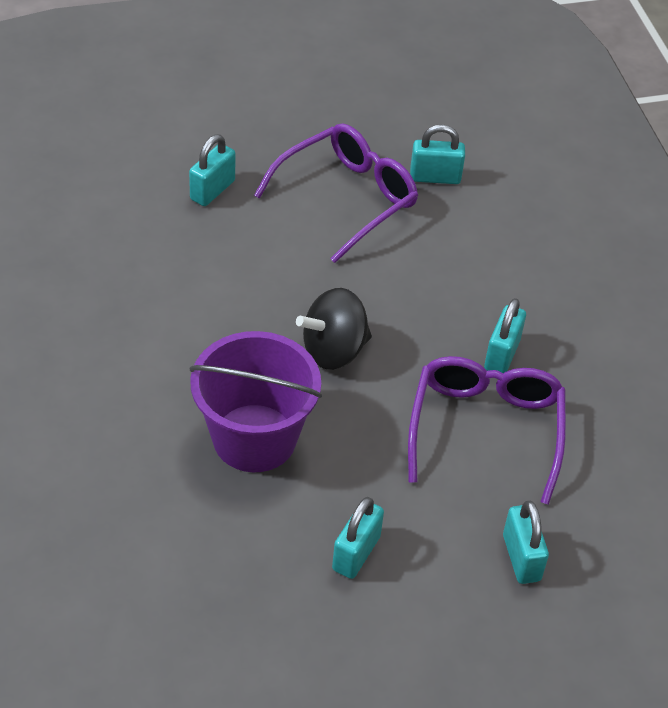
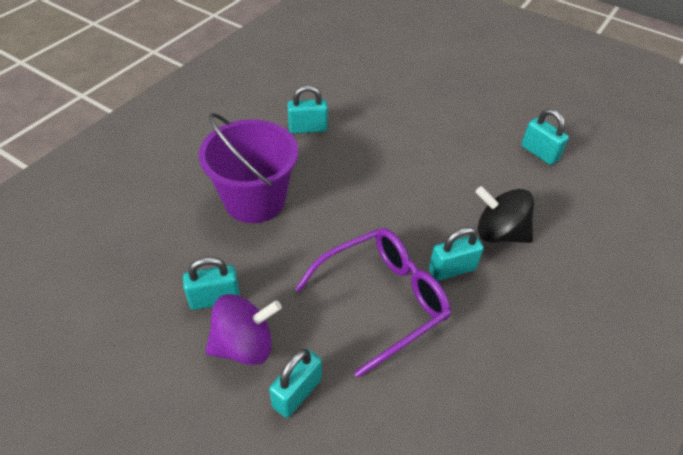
camera: 50 degrees right, 0 degrees up
turquoise padlock [189,134,235,206] -> turquoise padlock moved to [287,85,328,133]
purple glasses [254,123,418,263] -> none
black spinning top [296,288,372,370] -> black spinning top moved to [476,186,534,243]
none -> purple spinning top [205,294,282,365]

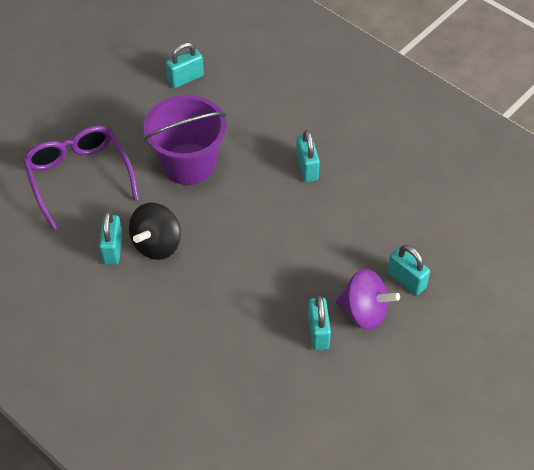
camera: 80 degrees left, 5 degrees up
purple bucket [199,113,298,223] -> purple bucket moved to [144,95,227,185]
purple spinning top [205,294,282,365] -> purple spinning top turned 120 degrees clockwise [336,269,400,330]
purple glasses [295,228,451,378] -> purple glasses moved to [23,126,139,230]
black spinning top [476,186,534,243] -> black spinning top moved to [129,203,181,260]

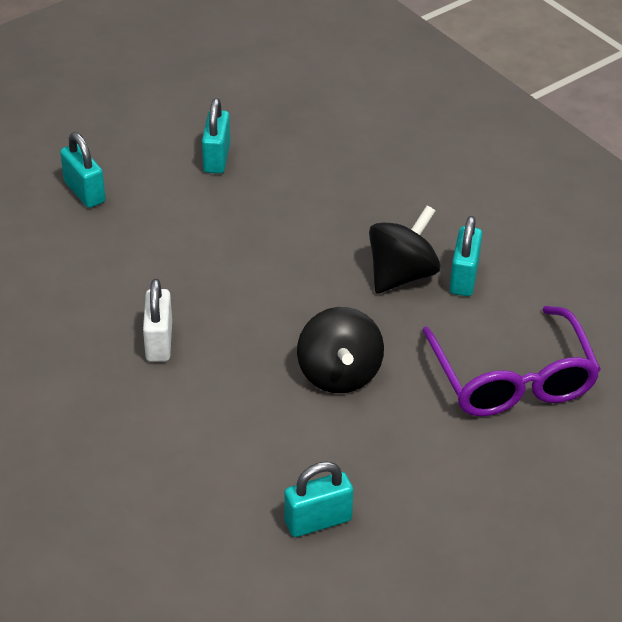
camera: 170 degrees left, 10 degrees down
purple bucket [144,95,227,185] -> black spinning top [297,307,384,393]
turquoise padlock [296,130,320,182] -> white padlock [143,279,172,362]
purple spinning top [336,269,400,330] -> none

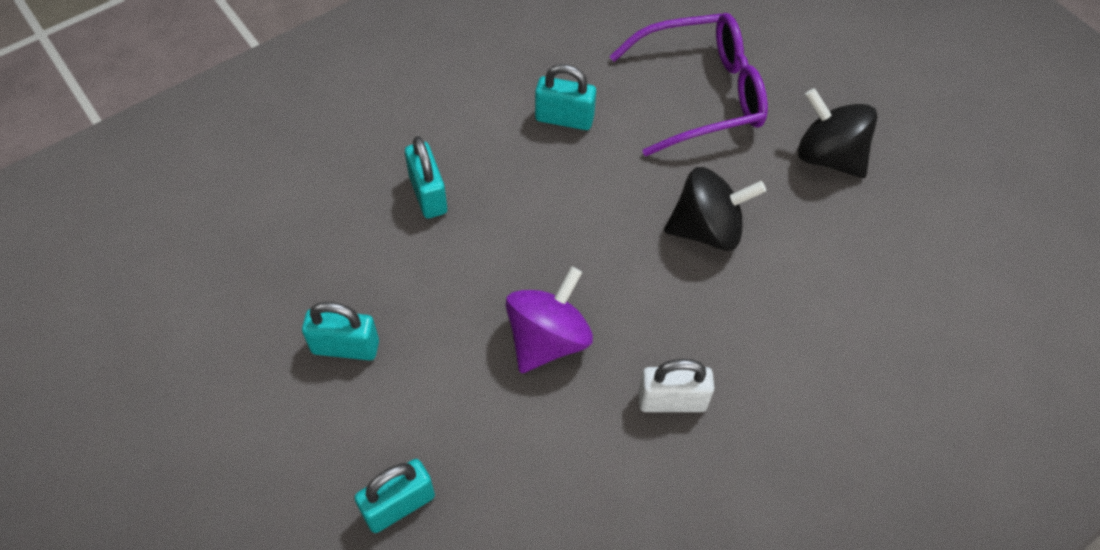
camera: 90 degrees left, 15 degrees up
turquoise padlock [284,462,353,537] -> turquoise padlock moved to [405,136,447,218]
black spinning top [369,205,440,294] -> black spinning top moved to [798,88,878,178]
none -> purple spinning top [505,267,593,373]

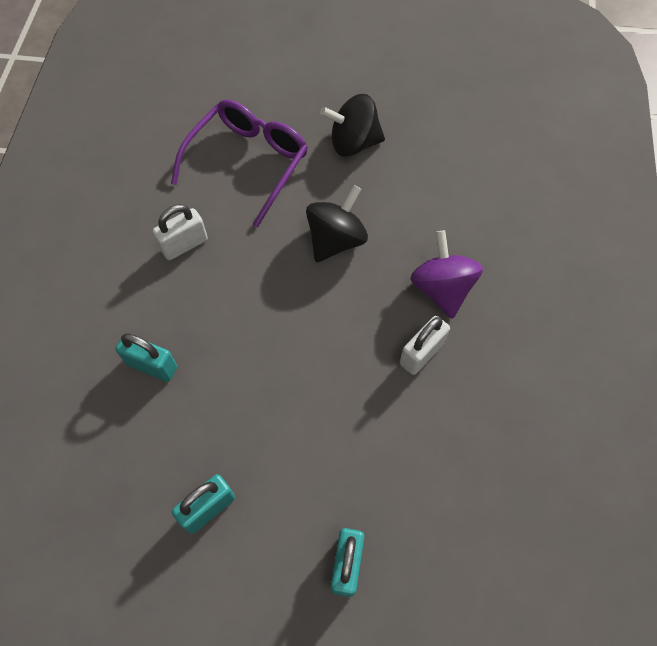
camera: 45 degrees left, 5 degrees up
purple spinning top [505,267,593,373] -> purple spinning top moved to [410,230,483,319]
turquoise padlock [535,64,596,130] -> white padlock [153,204,208,260]

